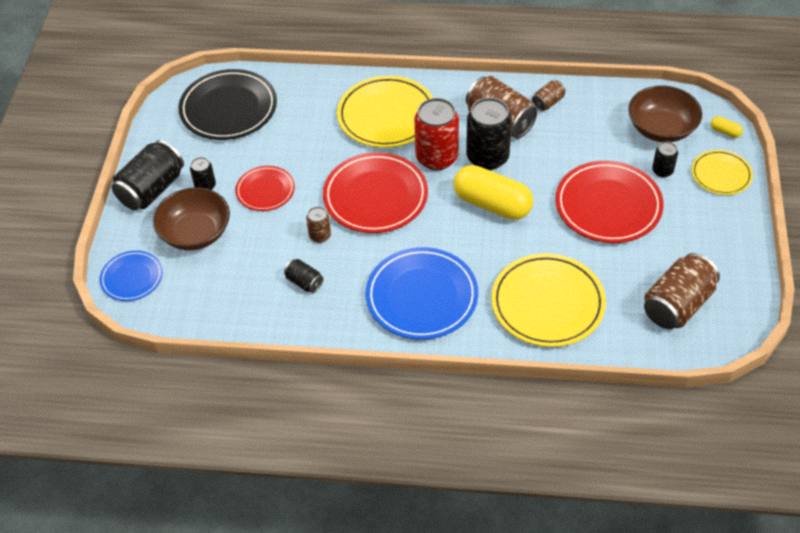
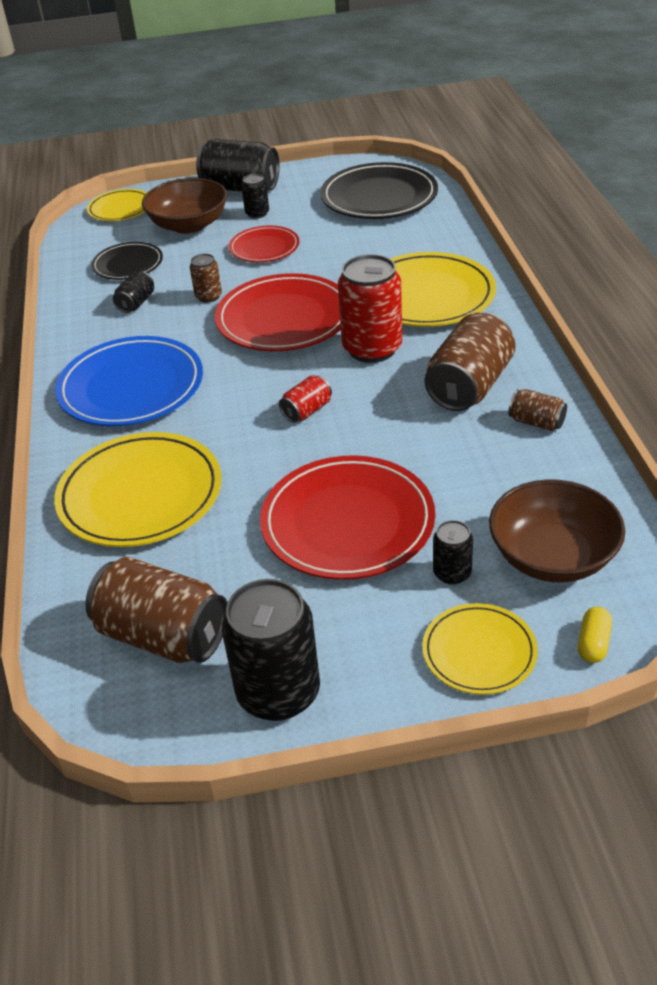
camera: 75 degrees right, 10 degrees down
blue plate [100,250,163,301] -> yellow plate [87,189,147,221]
yellow capsule [454,165,533,220] -> red can [279,375,332,423]
black can [466,98,512,170] -> black can moved to [222,579,320,721]
none -> black plate [91,242,163,280]

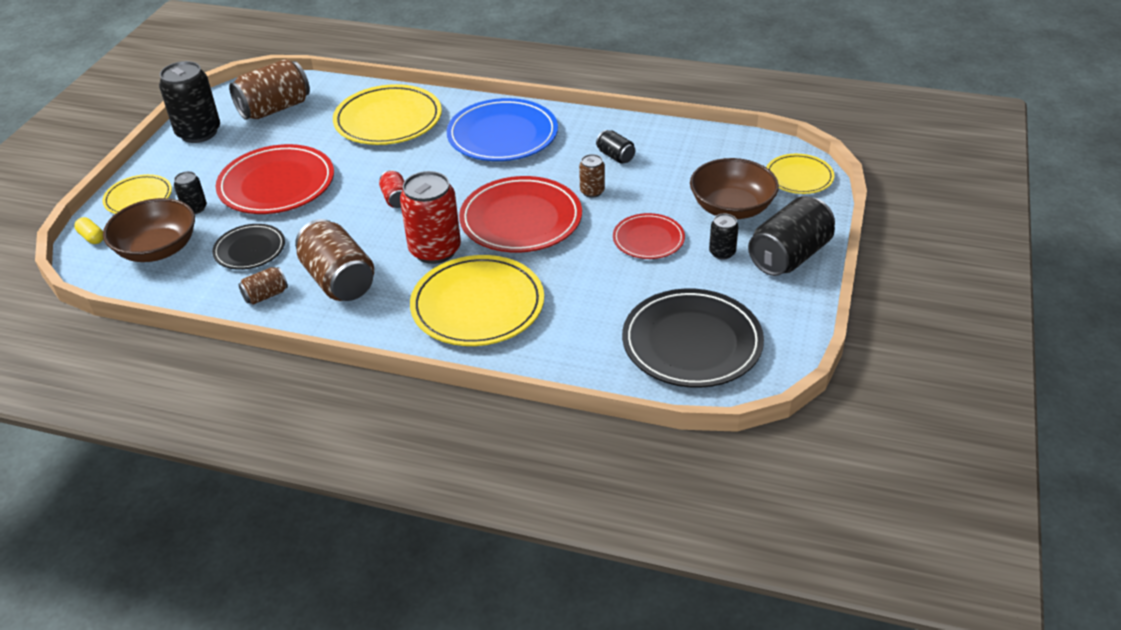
camera: 115 degrees right, 0 degrees up
black plate [91,242,163,280] -> black plate moved to [212,224,285,270]

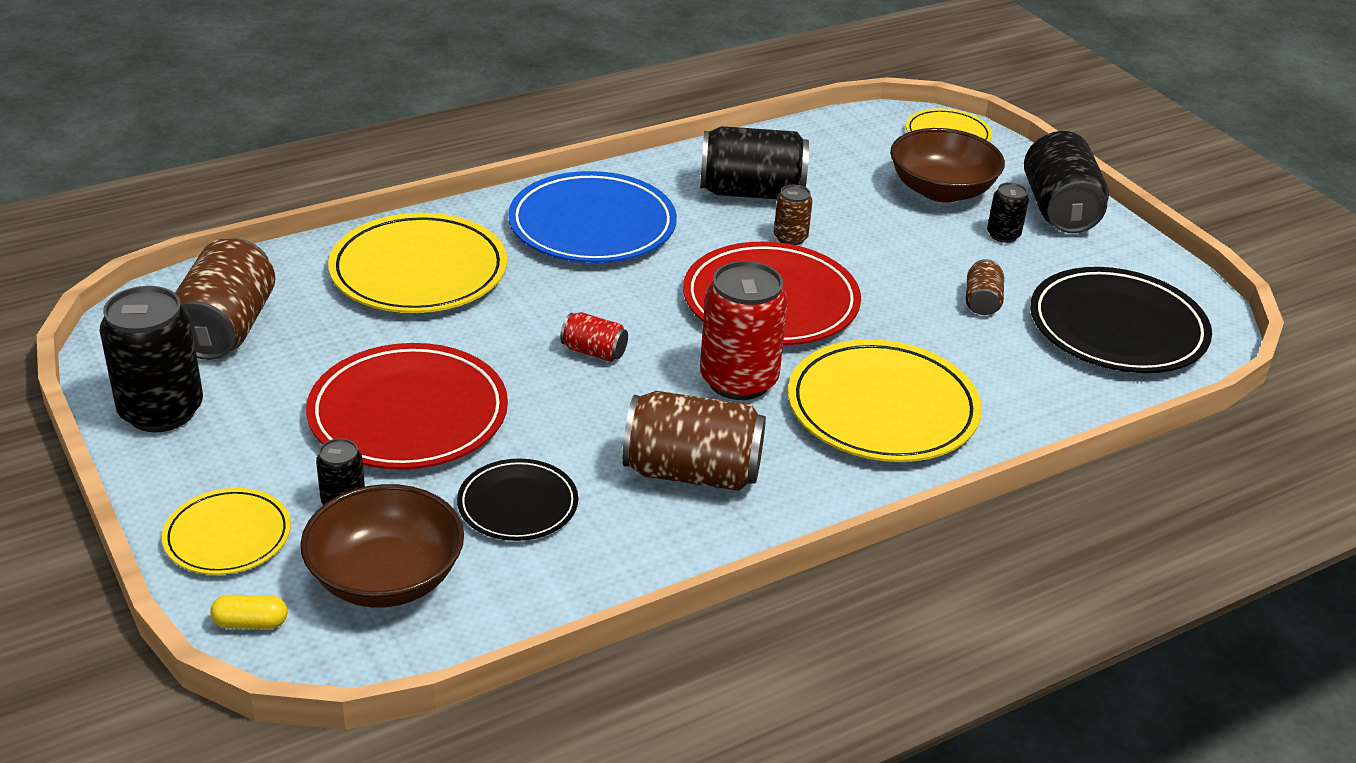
camera: 50 degrees left, 5 degrees down
brown can [238,267,288,305] -> brown can moved to [966,259,1004,315]
black can [596,130,635,164] -> black can [700,126,809,199], size x2.01
red plate [613,213,685,259] -> none

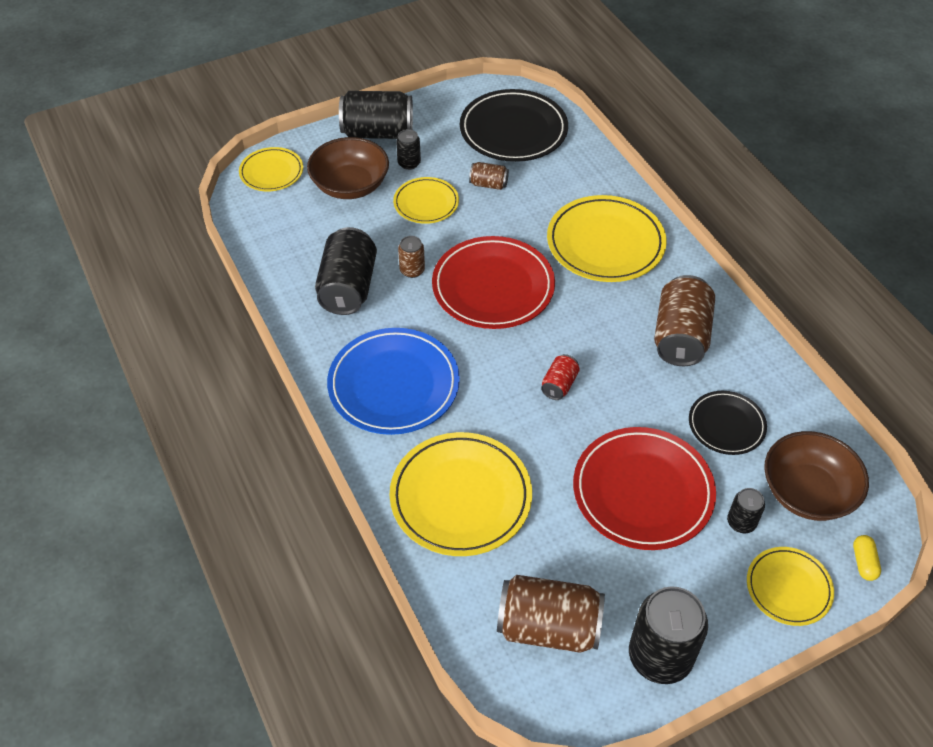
camera: 85 degrees left, 15 degrees up
red can [700,261,788,400] -> none
none -> yellow plate [393,177,459,224]

